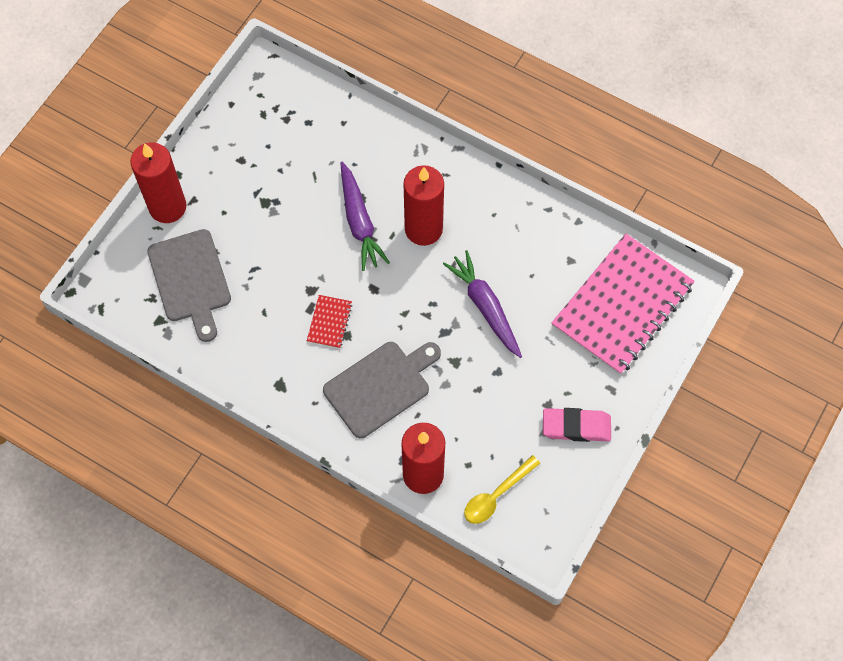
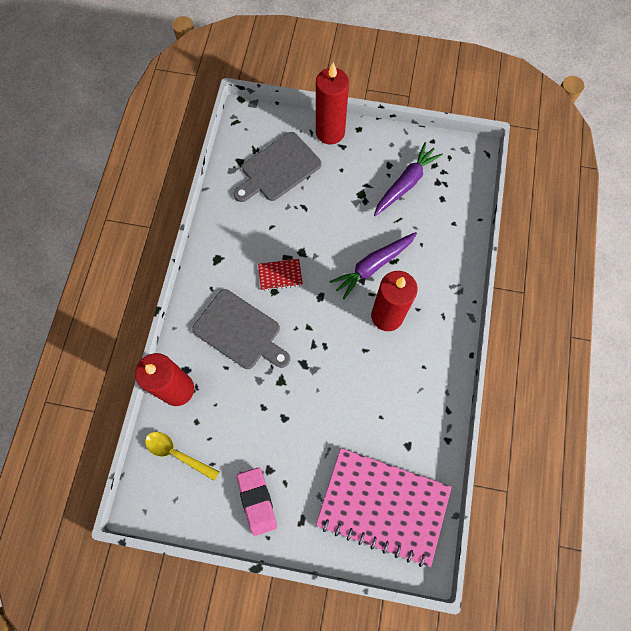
camera: 70 degrees right, 5 degrees up
purple carrot [443,250,522,358] -> purple carrot moved to [374,142,443,216]

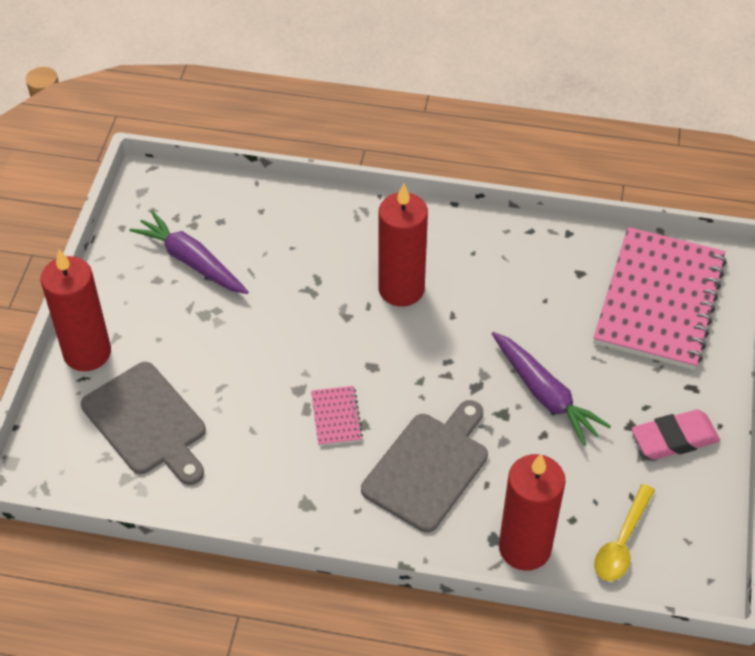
camera: 90 degrees left, 20 degrees down
red notebook [258,259,303,291] -> pink notebook [311,386,363,446]
purple carrot [329,232,417,299] -> purple carrot moved to [492,332,611,446]

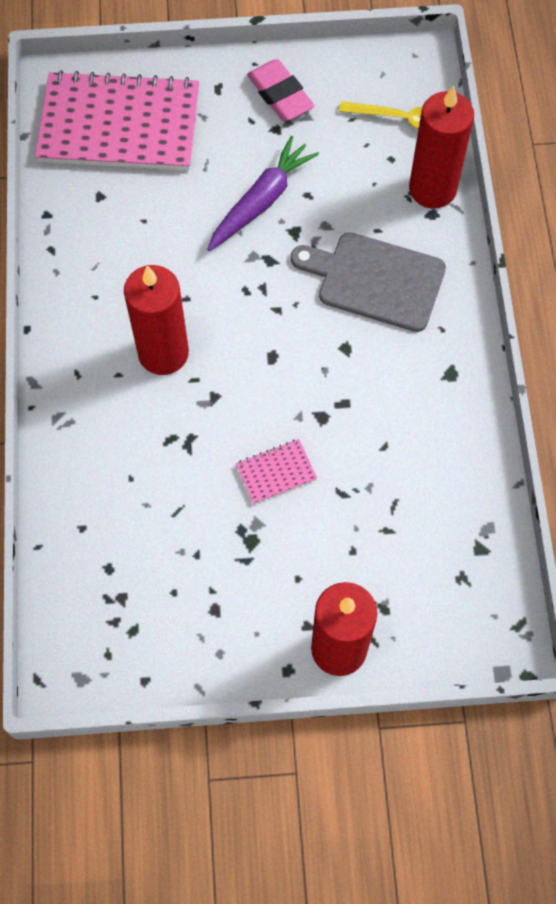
camera: 105 degrees left, 15 degrees up
grey cutting board [81,362,206,485] -> none
purple carrot [130,211,249,294] -> none
pink notebook [311,386,363,446] -> pink notebook moved to [236,439,317,504]

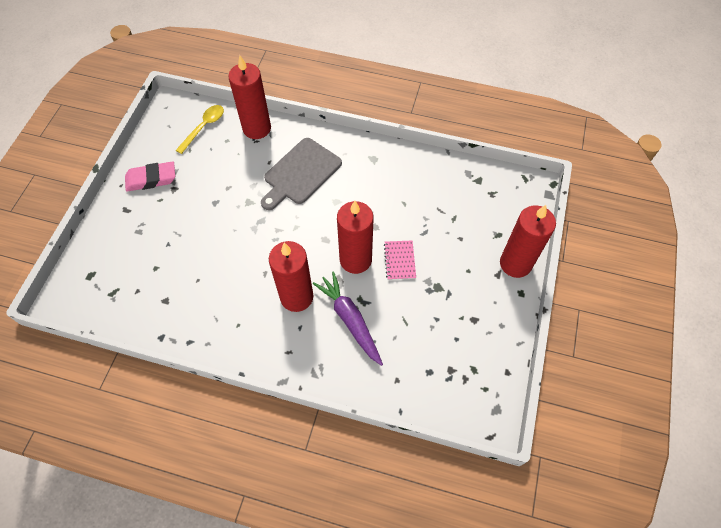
camera: 70 degrees left, 5 degrees down
pink notebook [35,70,199,171] -> none
purple carrot [207,136,319,251] -> purple carrot moved to [313,271,383,366]
none -> red candle [337,201,374,274]

